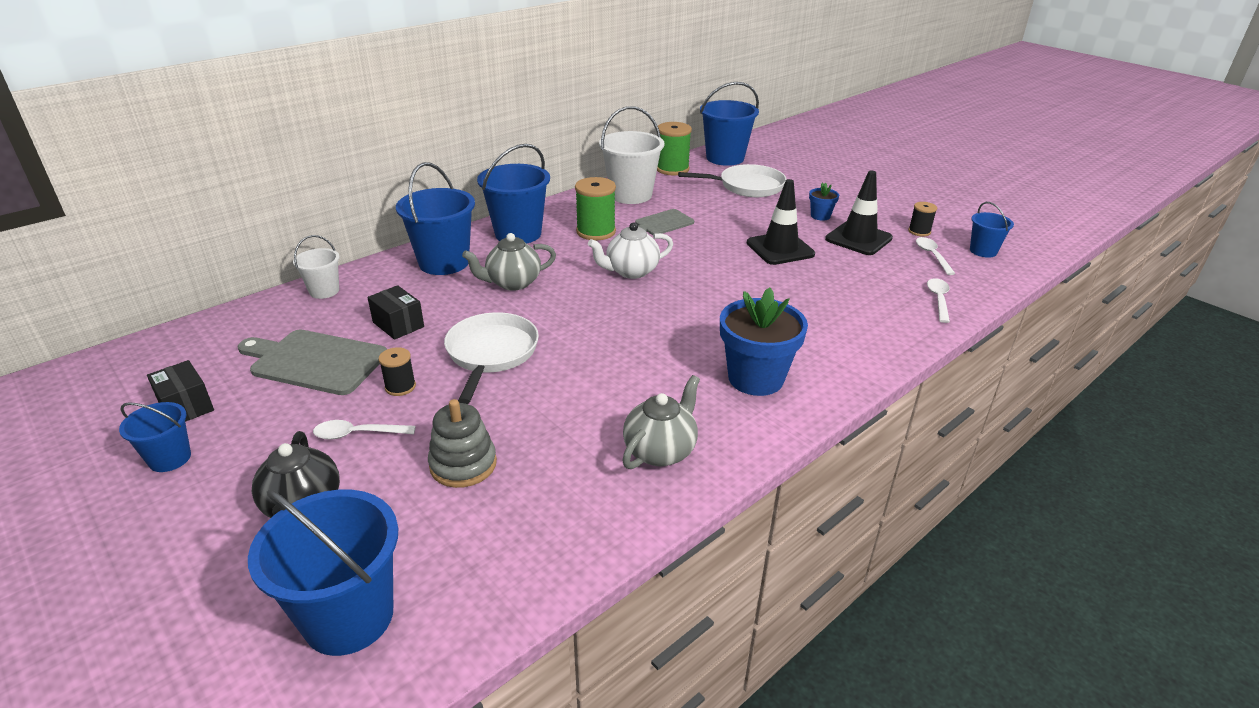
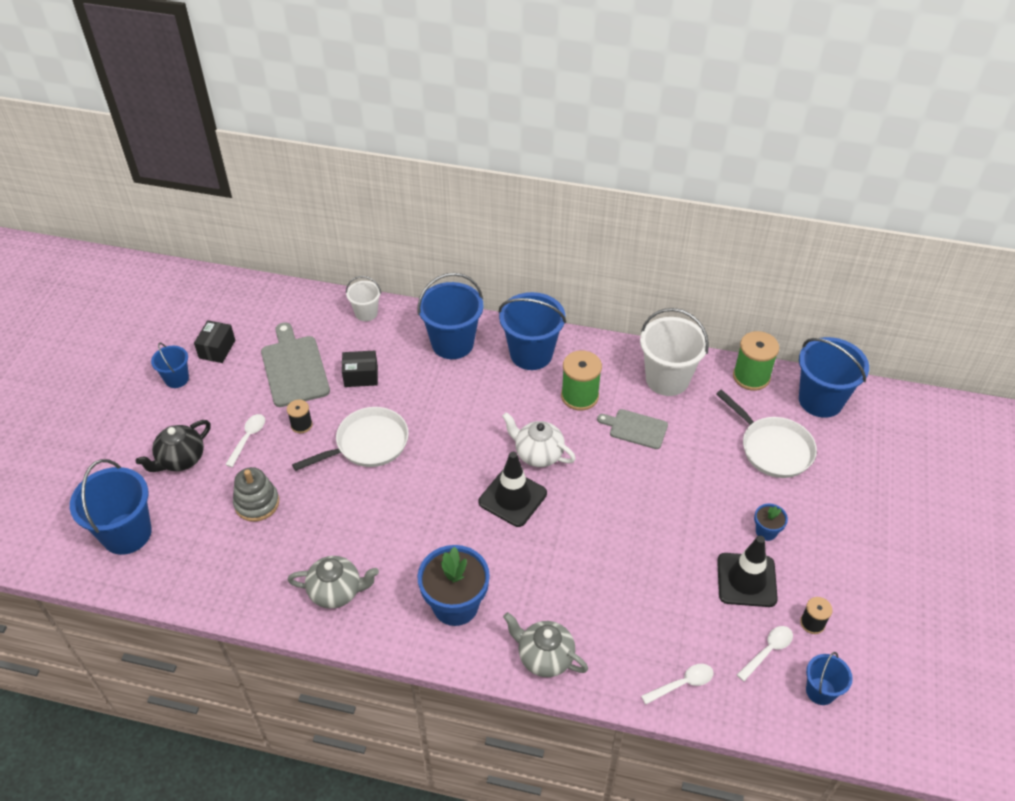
camera: 55 degrees right, 15 degrees up
white spoon [313,420,416,440] -> white spoon turned 60 degrees clockwise [225,414,265,467]
black box [367,285,424,340] -> black box turned 75 degrees clockwise [342,351,378,387]
grey teapot [462,233,556,291] -> grey teapot moved to [503,612,588,677]
black traffic cone [747,179,815,265] -> black traffic cone moved to [479,452,547,527]

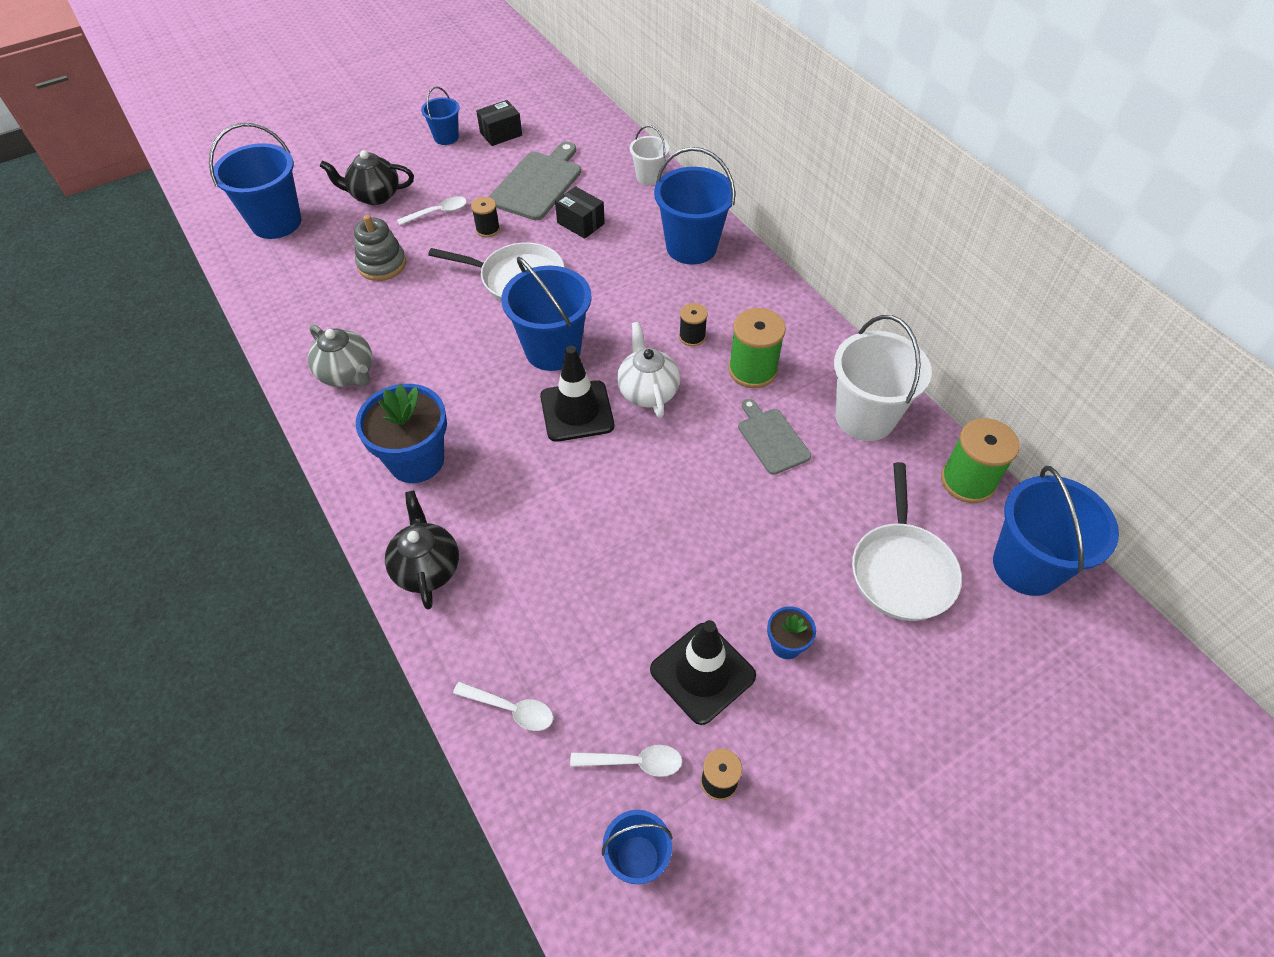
camera: 45 degrees right, 5 degrees up
blue bucket [499,292,566,370] -> blue bucket moved to [501,257,592,371]
grey teapot [503,612,588,677] -> black teapot [385,491,459,610]
none -> black spool [679,303,708,346]

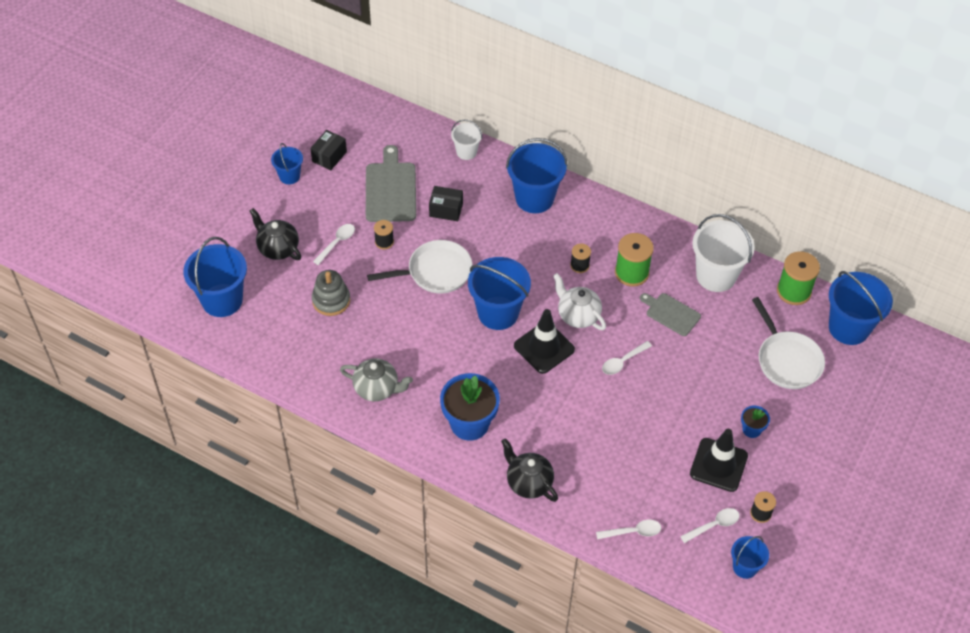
camera: 30 degrees left, 0 degrees up
black teapot [320,150,414,205] -> black teapot turned 75 degrees clockwise [250,208,301,260]
none -> white spoon [602,341,652,375]

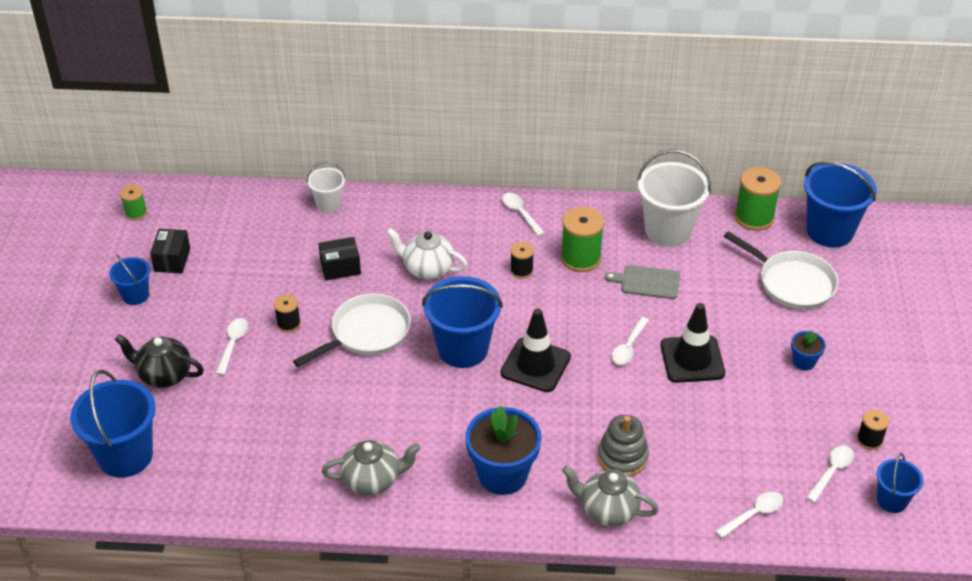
camera: 25 degrees left, 10 degrees down
grey stacking toy [312,270,350,316] -> grey stacking toy moved to [598,415,649,476]
grey cutting board [366,145,416,222] -> none
black teapot [501,438,558,502] -> grey teapot [562,465,659,526]
blue bucket [506,138,568,213] -> none
white teapot [553,273,606,330] -> white teapot moved to [386,228,468,280]
black traffic cone [690,429,748,492] -> black traffic cone moved to [660,303,725,383]
none -> green spool [120,185,147,220]
none -> white spoon [502,193,545,237]

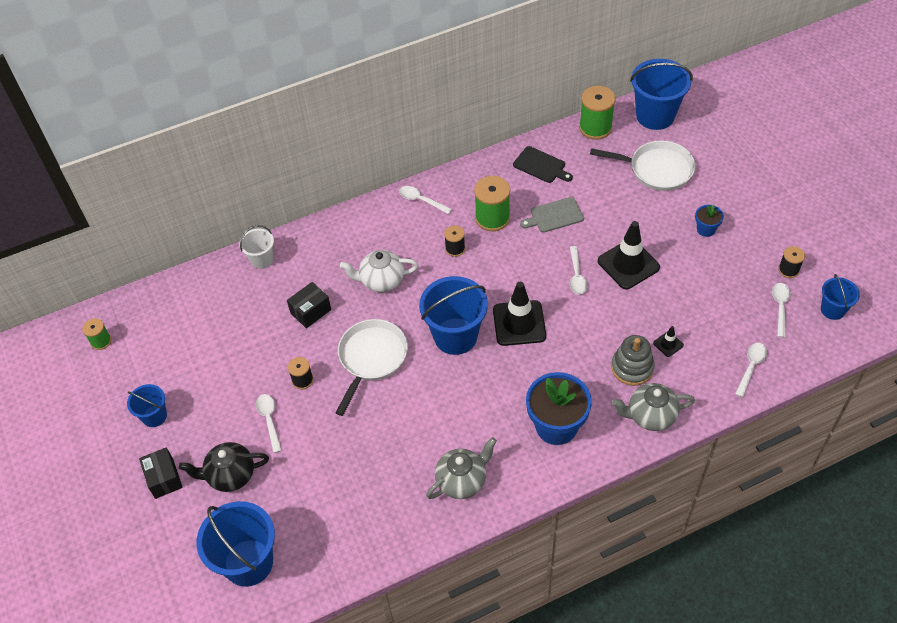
camera: 25 degrees left, 10 degrees up
black box [150,229,190,273] -> black box moved to [139,447,183,499]
white bucket [637,149,711,247] -> black cutting board [513,146,573,183]
none -> black traffic cone [653,326,684,357]

